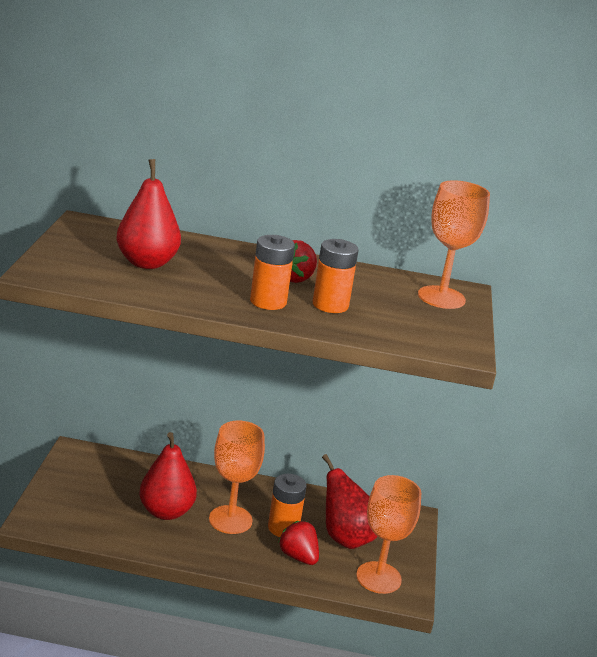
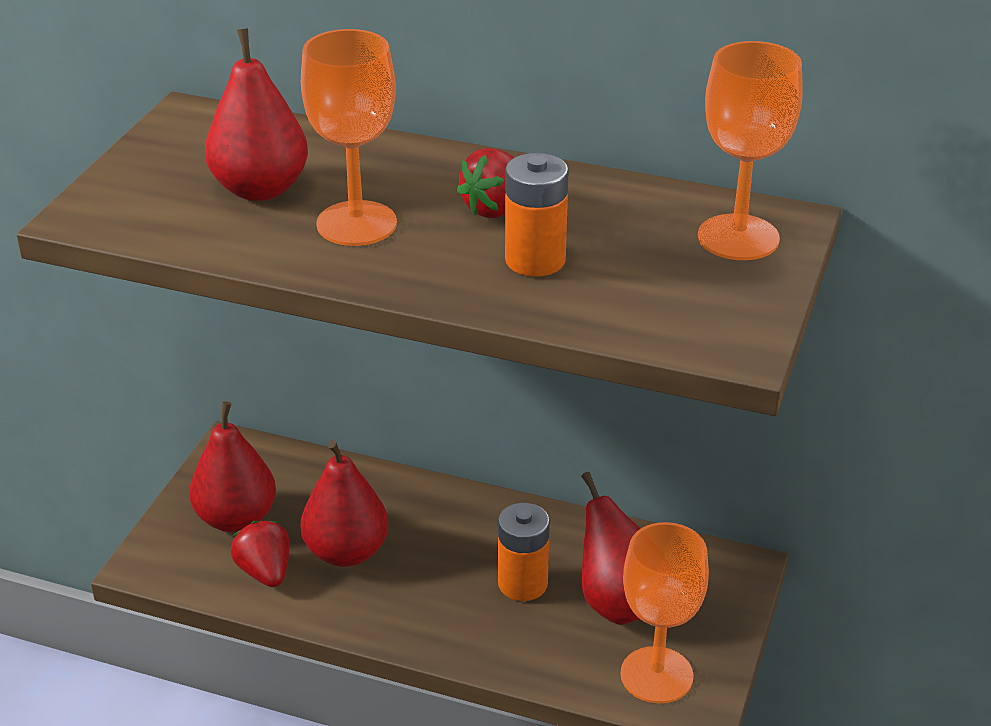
camera: 15 degrees right, 10 degrees up
orange goblet [209,421,265,534] -> orange goblet moved to [301,29,397,246]
orange battery [250,235,295,310] -> none
red strawberry [278,521,319,565] -> red strawberry moved to [231,521,290,587]
none -> red pear [189,401,276,532]

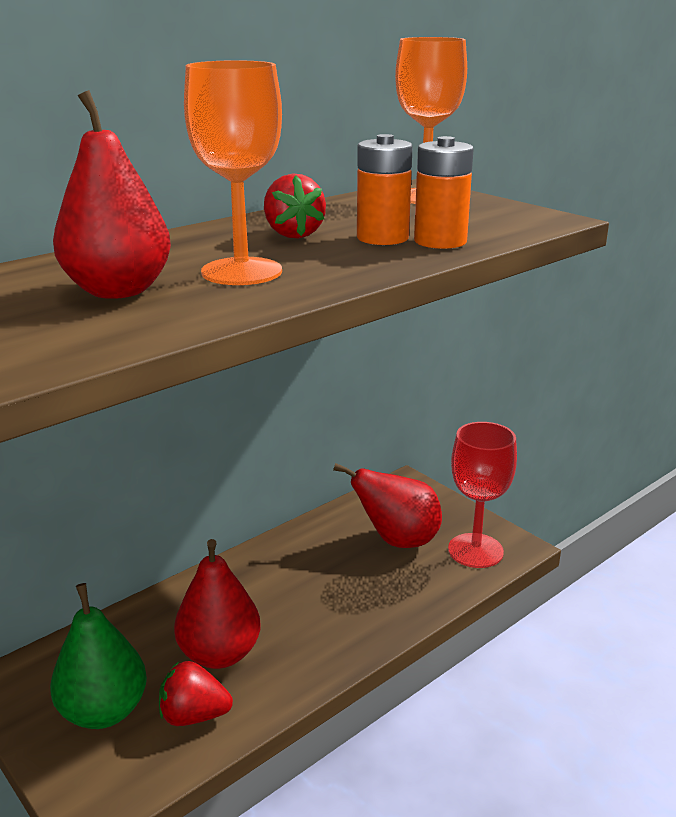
camera: 60 degrees left, 10 degrees down
red pear [189,401,276,532] -> green pear [50,583,147,729]
orange battery [498,503,550,601] -> orange battery moved to [414,136,474,249]
orange goblet [621,522,709,704] -> red goblet [448,422,517,568]

